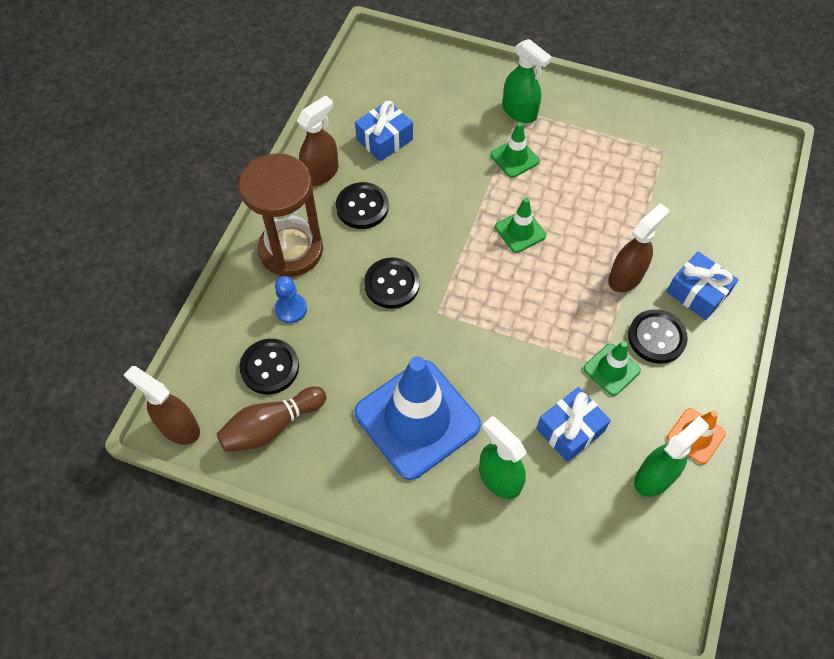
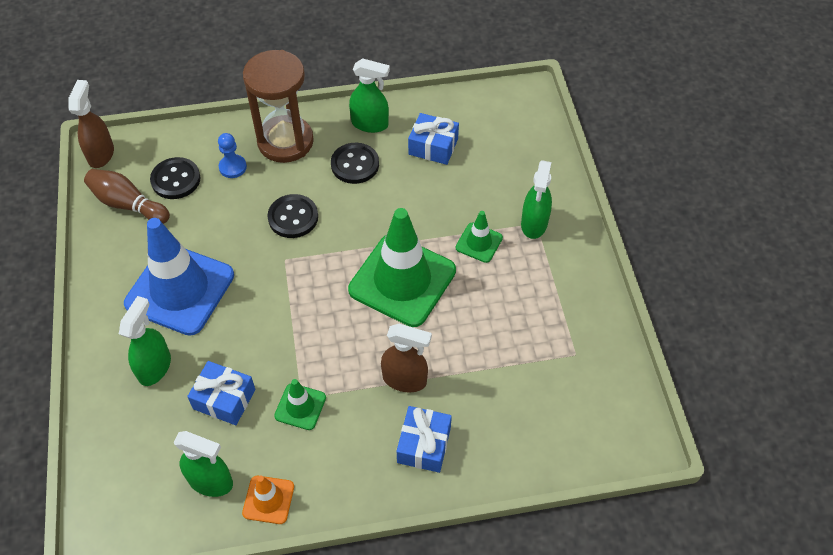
camera: 60 degrees right, 5 degrees down
brown spray bottle [297,95,338,186] -> green spray bottle [349,58,390,133]
green traffic cone [495,198,546,253] -> green traffic cone [348,208,456,327], size x2.18
black button [628,309,688,364] -> none

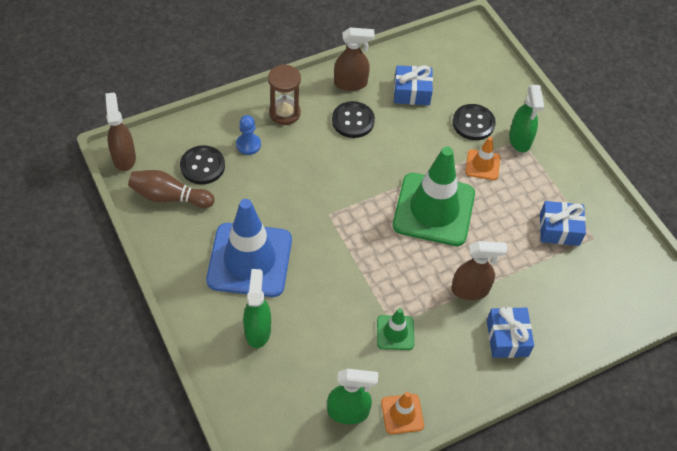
camera: 20 degrees left, 0 degrees up
blue gift [187,361,255,425] -> blue gift moved to [540,201,586,246]
brown hourglass [243,50,314,163] -> brown hourglass [268,64,301,125], size x0.62
black button [267,194,318,238] -> black button moved to [452,104,496,140]
green spray bottle [349,58,390,133] -> brown spray bottle [334,27,375,91]
green traffic cone [456,211,503,263] -> orange traffic cone [465,137,500,180]

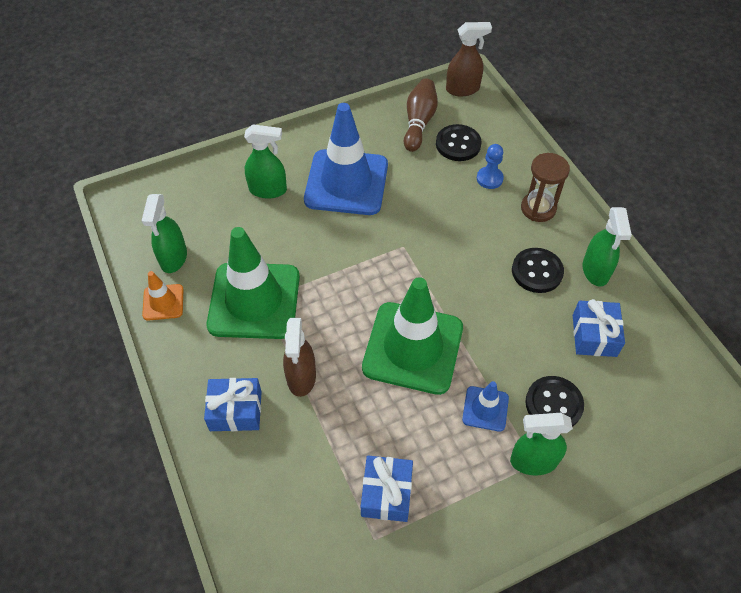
camera: 95 degrees right, 0 degrees up
brown spray bottle [334,27,375,91] -> green spray bottle [583,207,632,287]
green traffic cone [377,308,414,350] -> green traffic cone [207,227,300,339], size x2.18
orange traffic cone [465,137,500,180] -> blue traffic cone [462,381,509,432]

